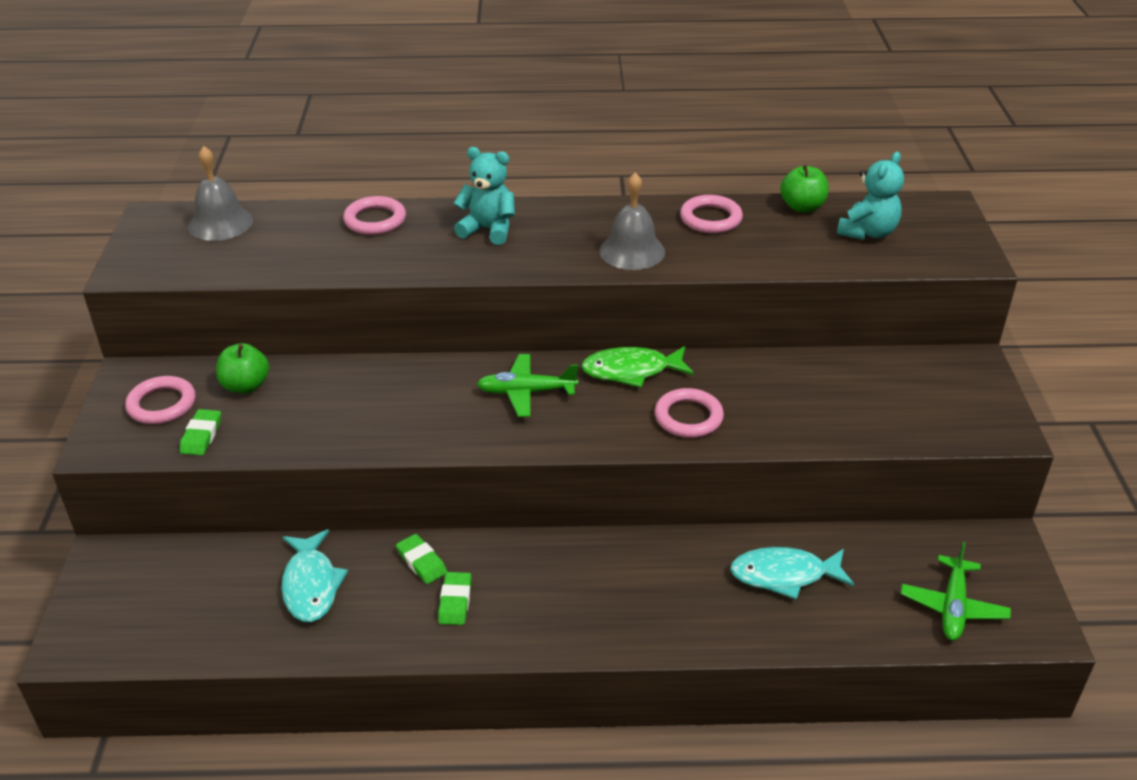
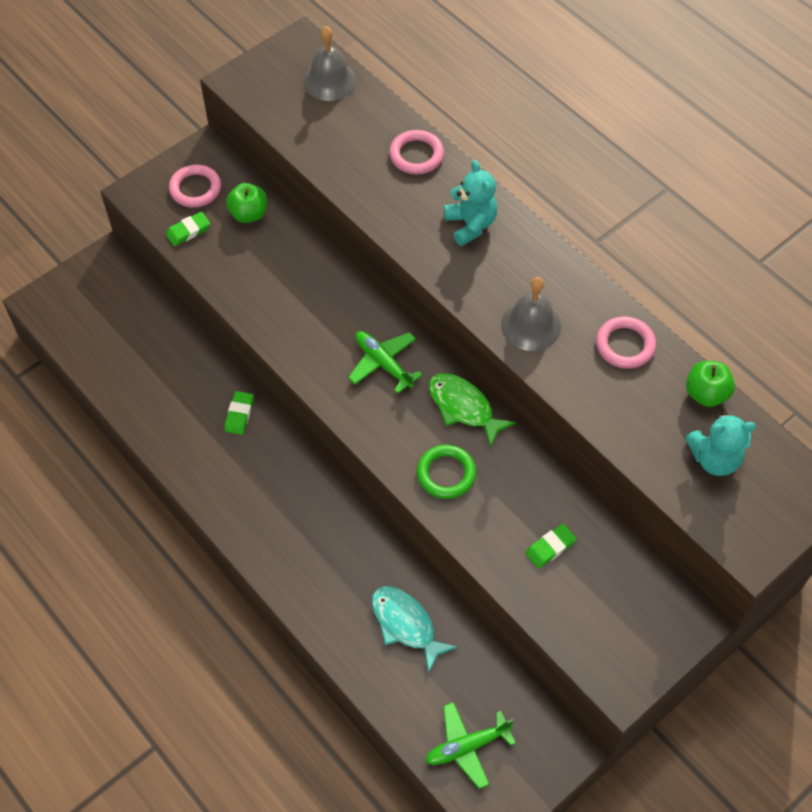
camera: 50 degrees right, 20 degrees up
turquoise fish [281,529,348,622] -> none
green eraser [438,572,472,625] -> green eraser moved to [525,524,576,568]
pink ring [655,388,724,438] -> green ring [417,445,476,499]

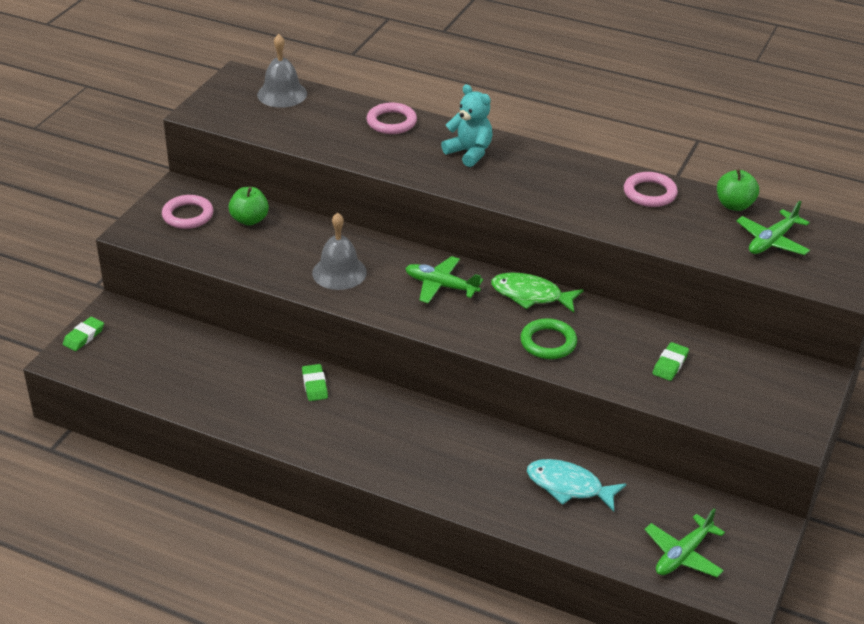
camera: 25 degrees left, 20 degrees down
green eraser [166,212,210,246] -> green eraser moved to [63,317,104,351]
grey bell [501,277,561,351] -> grey bell moved to [312,212,367,290]
turquoise teddy bear [685,412,756,476] -> green plane [736,201,810,255]

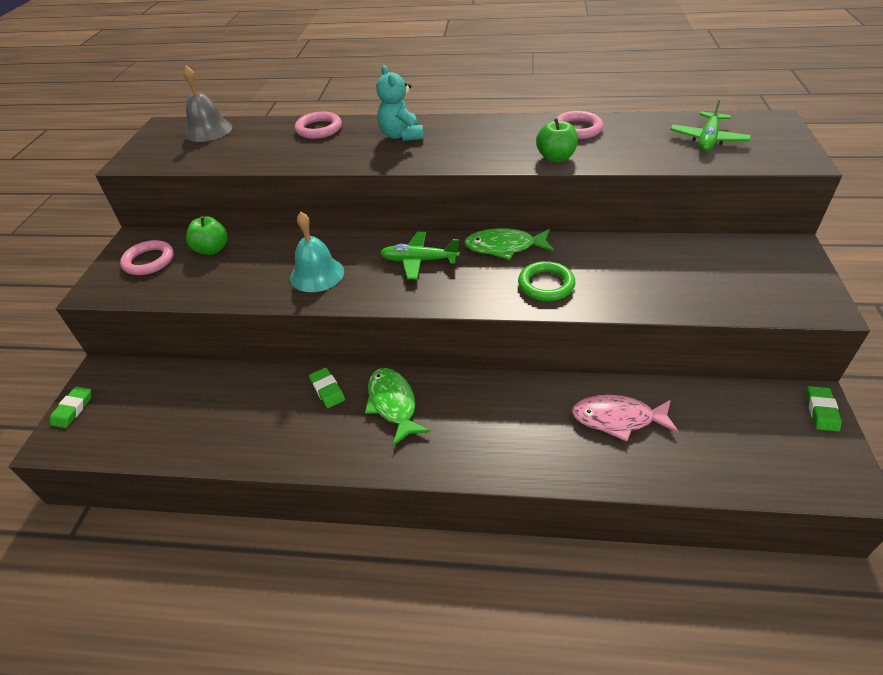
camera: 15 degrees left, 5 degrees up
grey bell [312,212,367,290] -> turquoise bell [290,212,344,292]
turquoise teddy bear [441,84,493,167] -> turquoise teddy bear turned 135 degrees counterclockwise [376,65,424,141]
turquoise fish [527,459,626,512] -> pink fish [572,395,679,442]
green plane [644,508,725,577] -> none
green eraser [653,342,689,381] -> green eraser moved to [806,386,842,432]
green apple [717,169,759,211] -> green apple moved to [536,118,578,162]
none -> green fish [365,368,430,446]

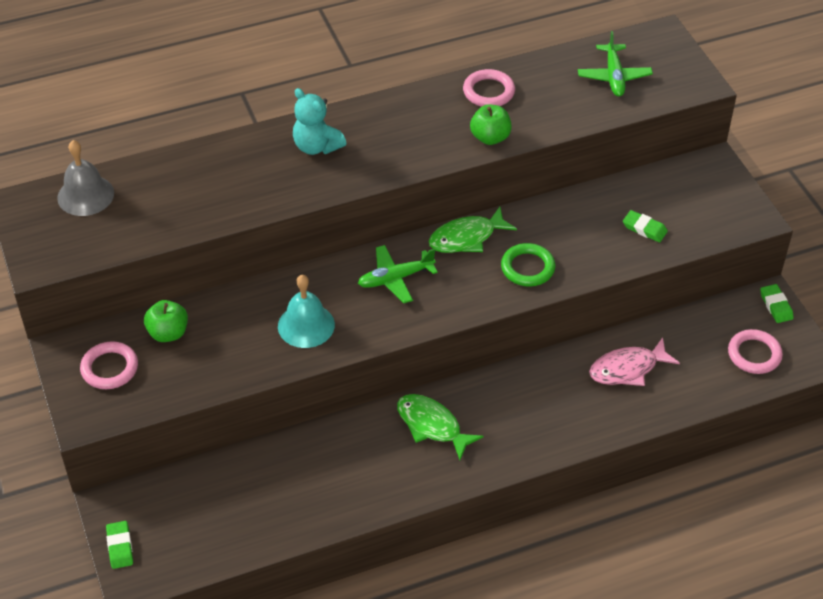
camera: 30 degrees left, 5 degrees up
pink ring [295,112,342,139] -> pink ring moved to [728,329,783,374]
green eraser [309,368,345,408] -> green eraser moved to [623,210,668,242]

